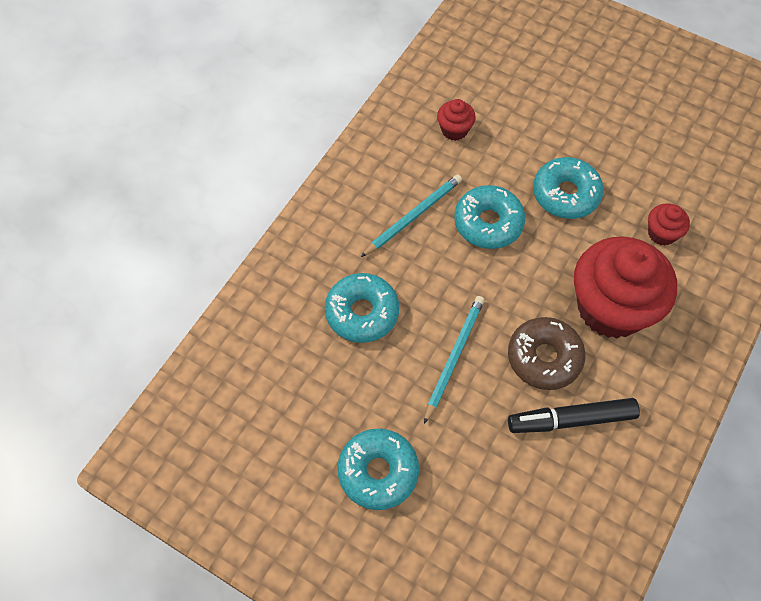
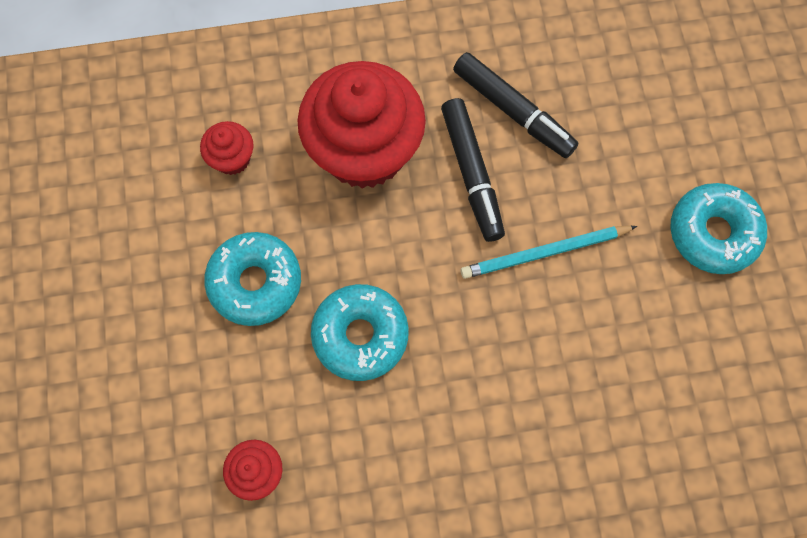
camera: 130 degrees left, 10 degrees up
turquoise donut [325,273,399,343] -> none
turquoise pencil [361,174,462,257] -> none
brown donut [508,317,586,390] -> black marker [441,98,505,242]

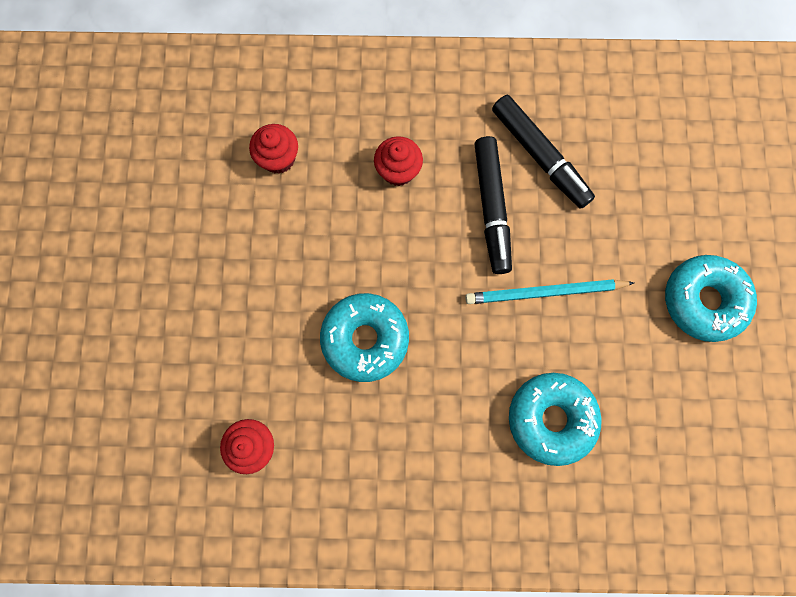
camera: 10 degrees right, 5 degrees up
turquoise donut [204,232,301,326] -> turquoise donut moved to [509,373,602,466]
red cupcake [297,61,426,189] -> red cupcake [374,136,423,186], size x0.43

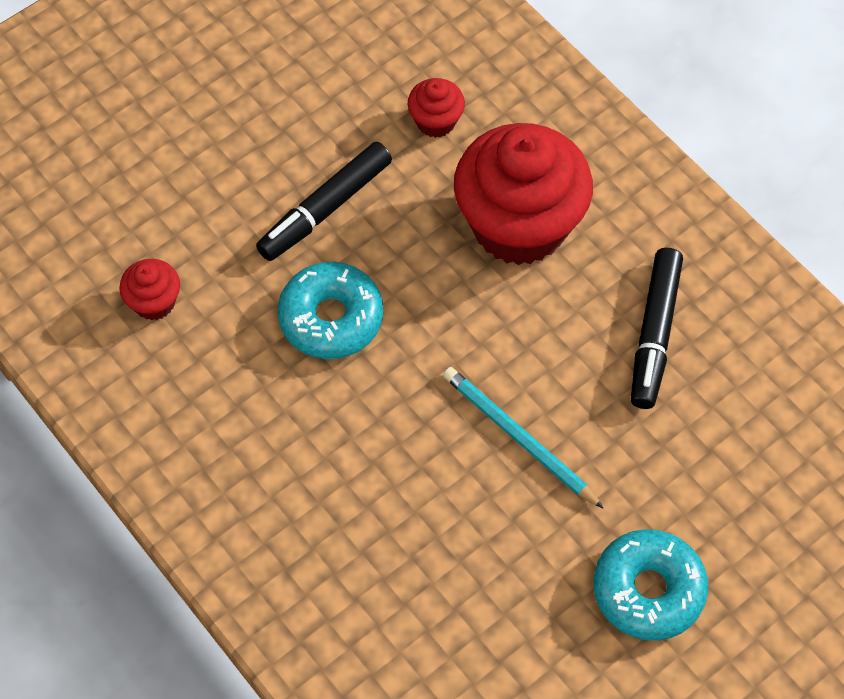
camera: 50 degrees right, 15 degrees down
red cupcake [374,136,423,186] -> red cupcake [454,123,593,265], size x2.30
black marker [474,136,512,274] -> black marker moved to [256,142,392,261]
turquoise donut [509,373,602,466] -> none

